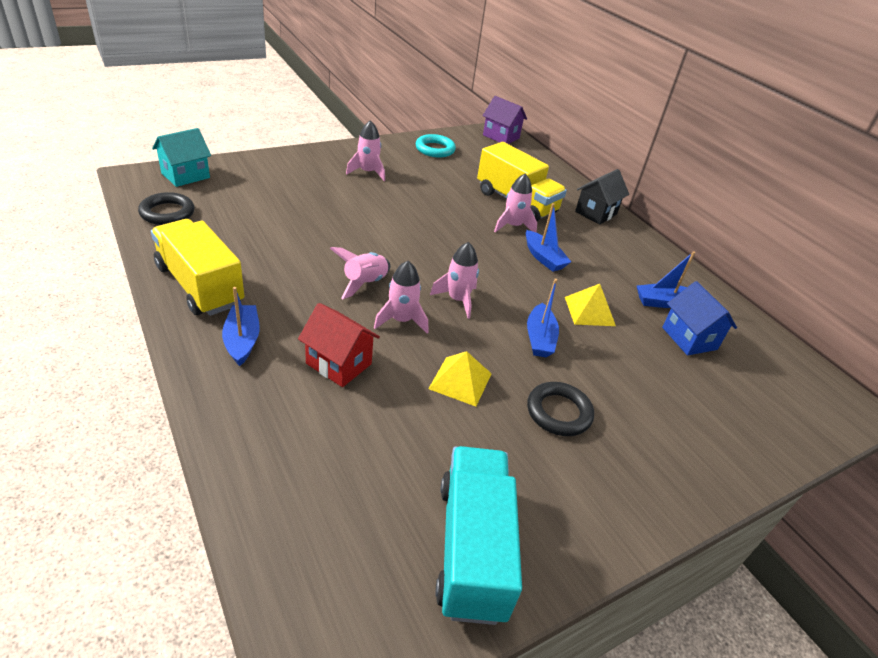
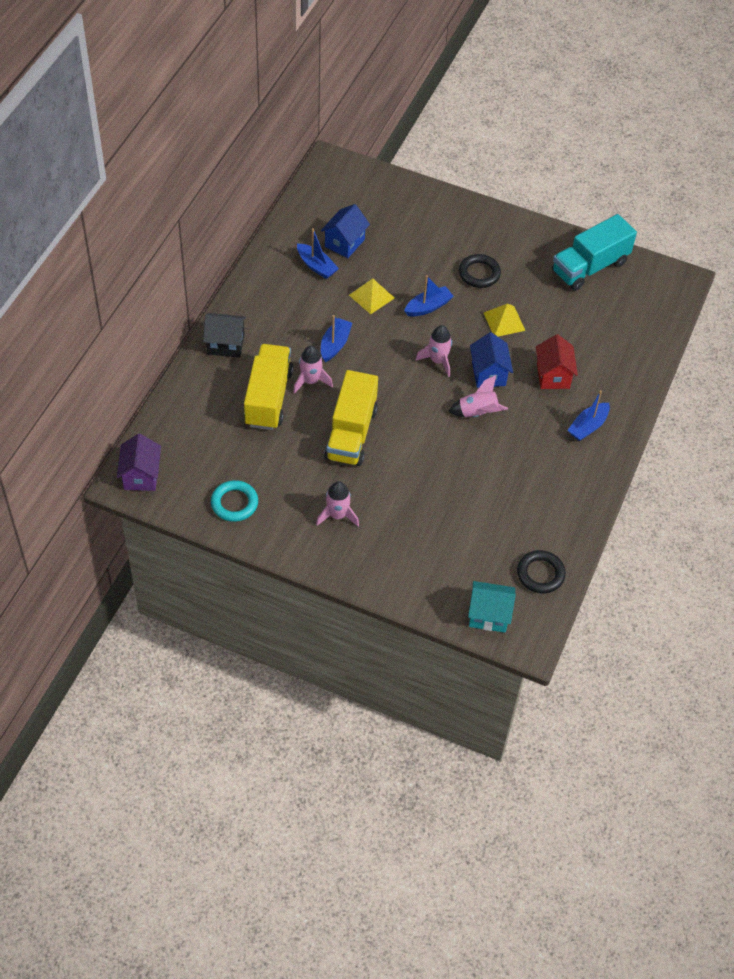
camera: 125 degrees left, 15 degrees up
yellow truck [151,219,244,316] -> yellow truck moved to [324,370,378,466]
pink rocket [374,261,428,333] -> blue house [470,332,513,388]

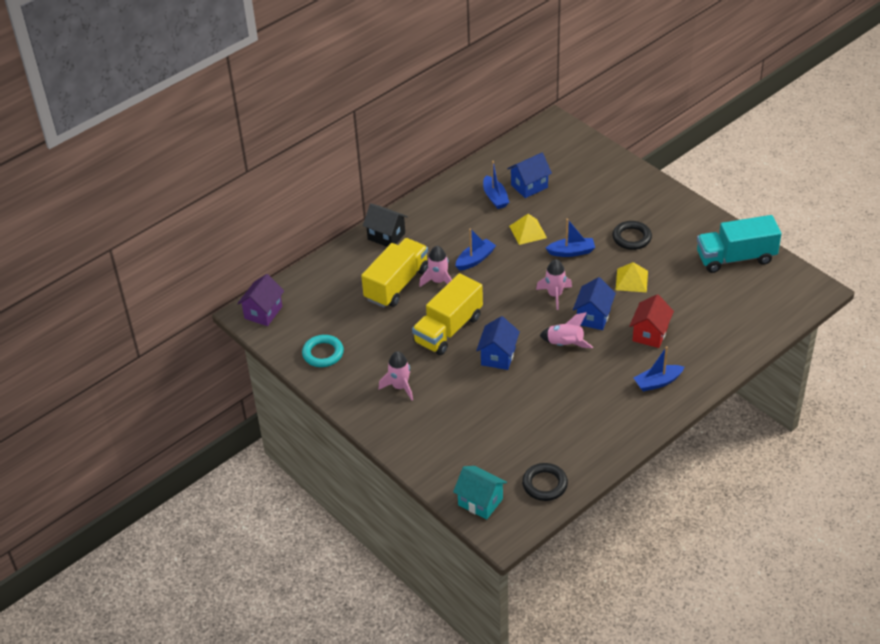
camera: 30 degrees right, 10 degrees down
none -> blue house [476,316,520,370]

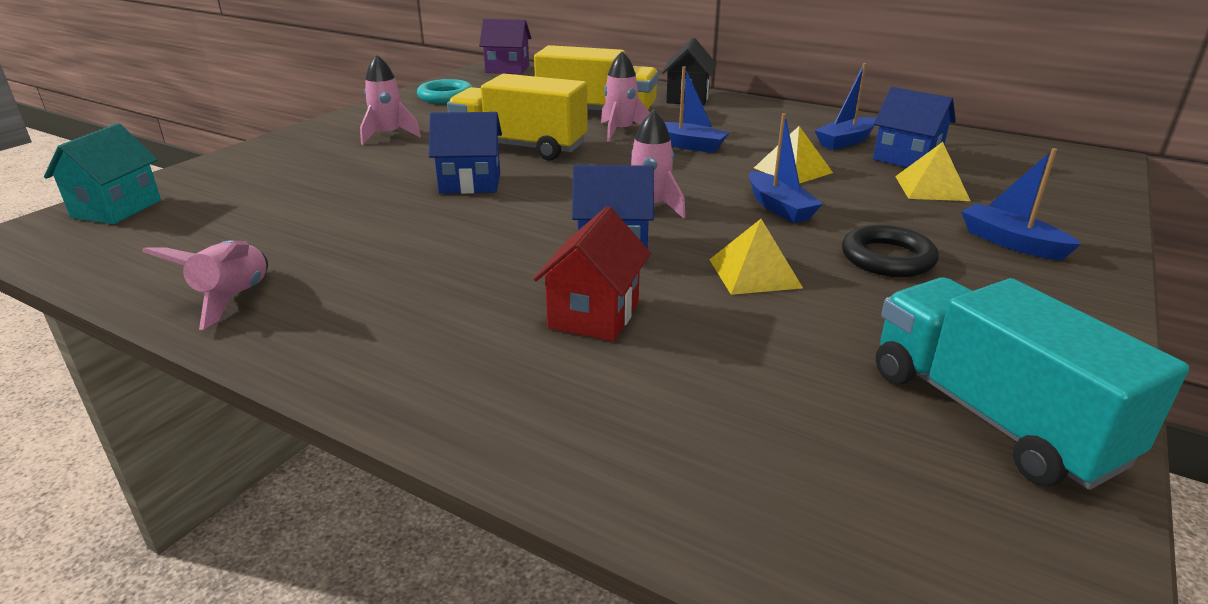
camera: 70 degrees right, 15 degrees down
black ring [522,463,568,501] -> none
pink rocket [540,312,593,348] -> pink rocket moved to [142,240,268,330]
red house [629,294,674,348] -> red house turned 75 degrees counterclockwise [533,206,651,341]
blue boat [634,347,684,392] -> blue boat moved to [961,148,1081,261]
none -> yellow pyramid [895,142,970,201]

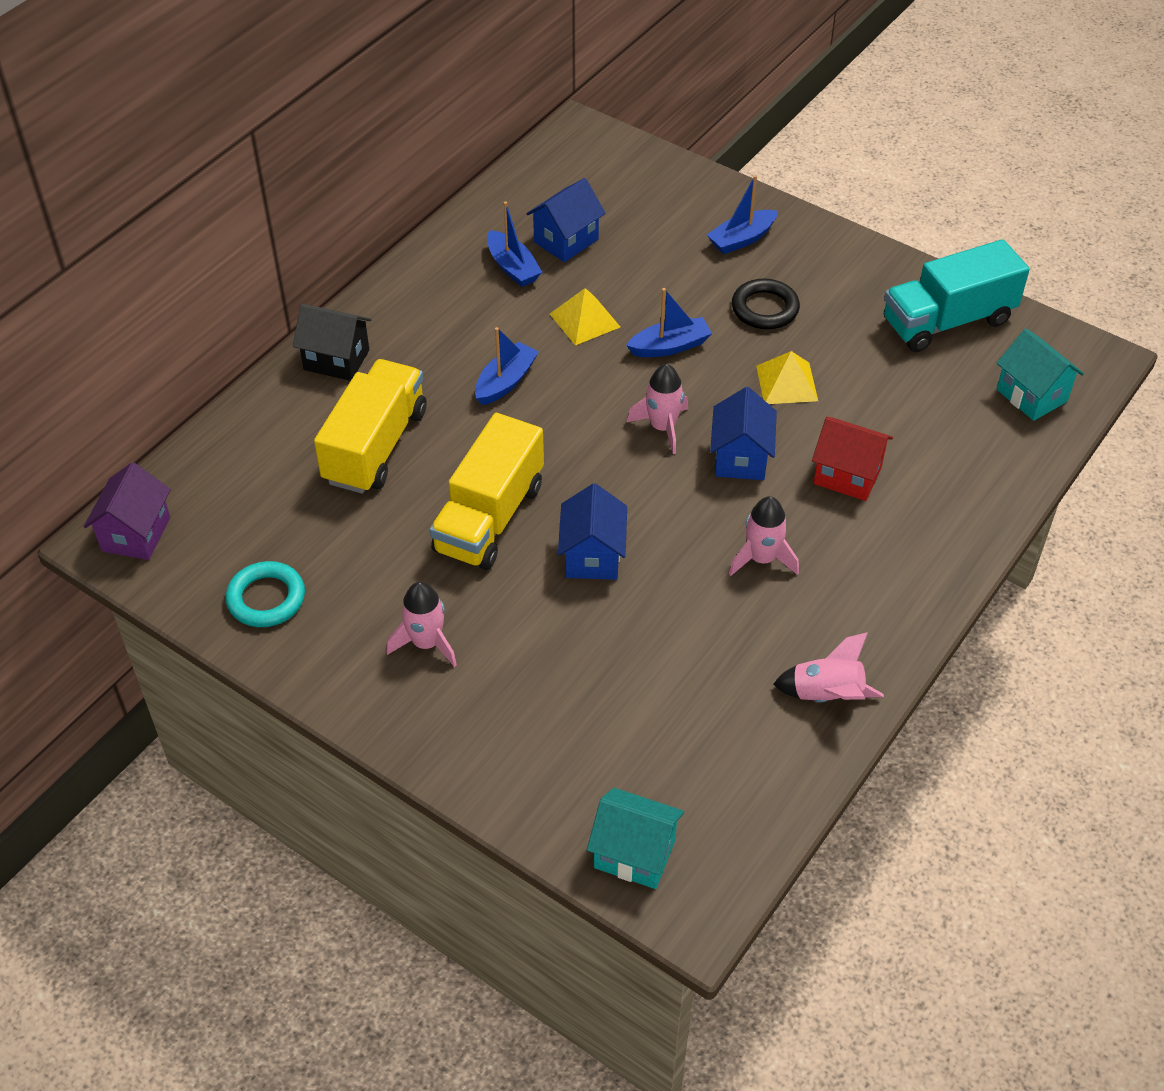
camera: 85 degrees left, 20 degrees up
pink rocket [601,51,650,142] -> pink rocket moved to [729,496,799,576]
yellow pyramid [895,142,970,201] -> none
none -> turquoise house [997,329,1084,421]

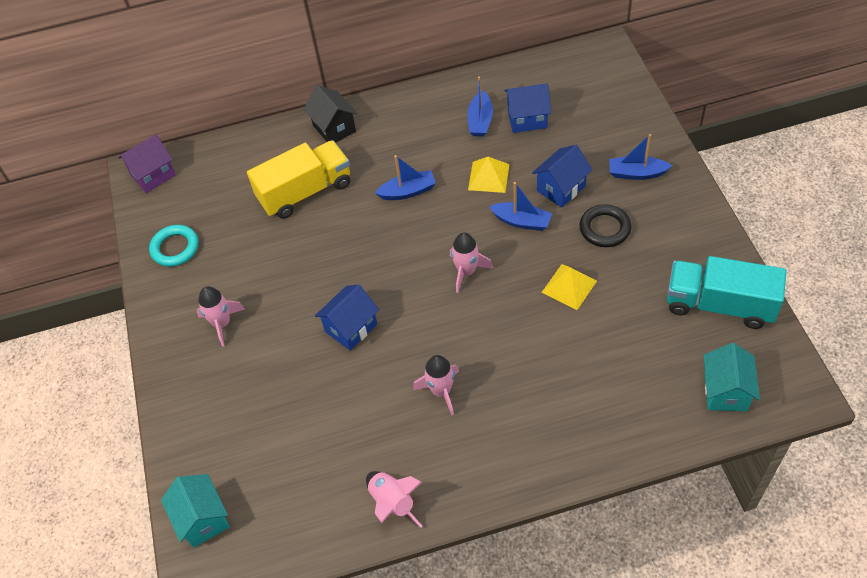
camera: 45 degrees right, 5 degrees up
yellow truck [430,413,544,570] -> none
blue house [710,387,777,480] -> blue house moved to [532,145,592,208]
red house [812,417,893,501] -> none

